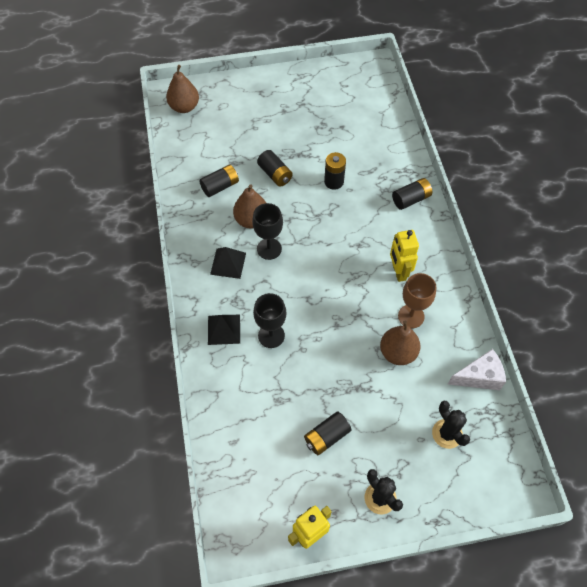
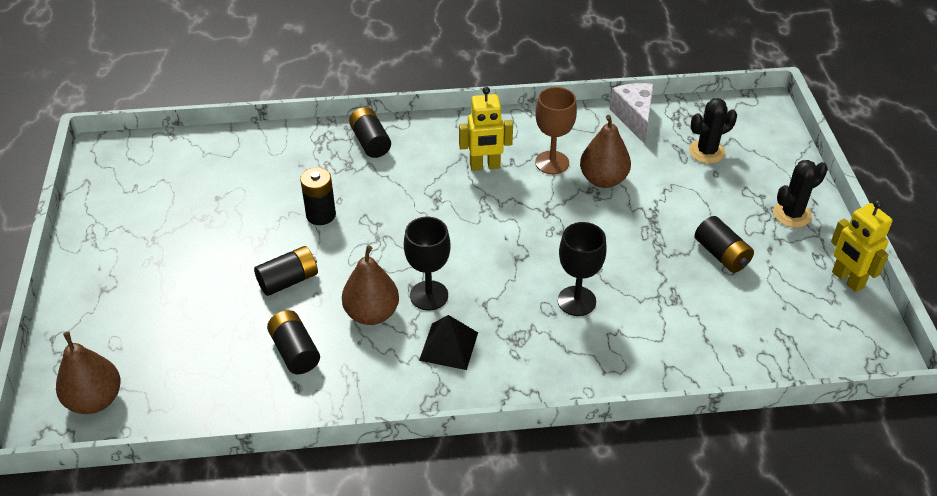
camera: 85 degrees left, 15 degrees down
black pyramid [208,315,240,345] -> none

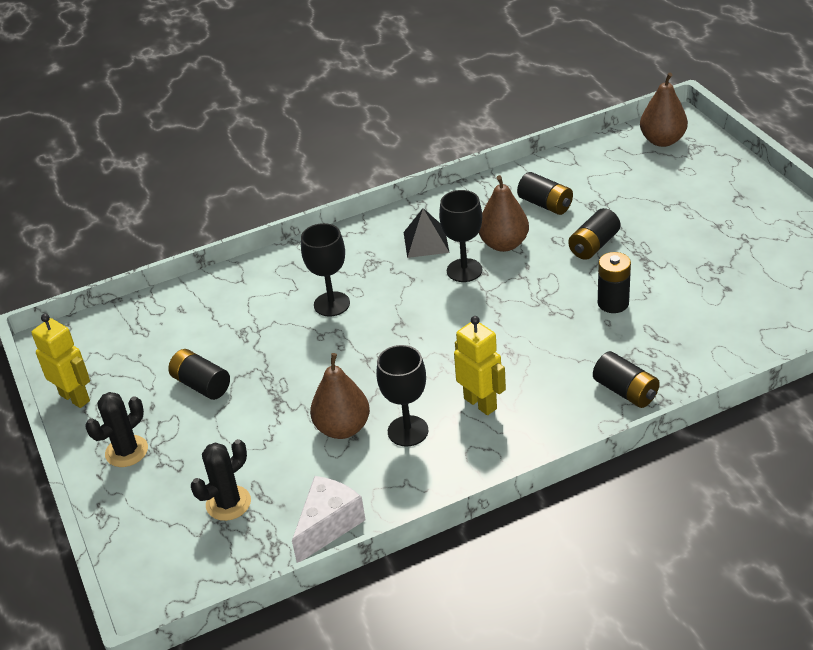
camera: 165 degrees right, 5 degrees down
yellow robot [459,87,513,171] -> yellow robot turned 75 degrees clockwise [454,316,506,415]
brown goblet [535,87,577,174] -> black goblet [377,345,428,447]
white cheese [610,83,654,144] -> white cheese turned 120 degrees counterclockwise [292,476,365,563]

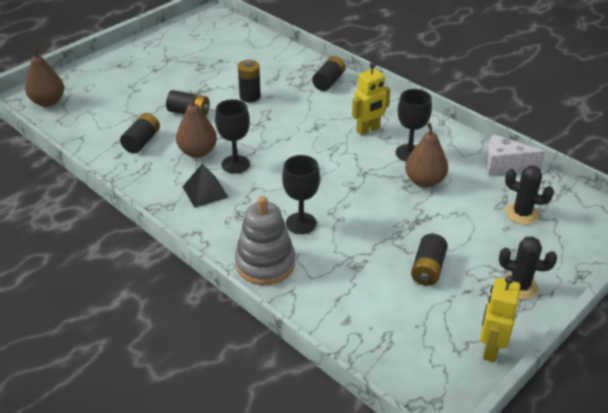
camera: 115 degrees left, 0 degrees up
yellow robot [454,316,506,415] -> yellow robot turned 150 degrees counterclockwise [352,62,390,135]
none -> grey stacking toy [235,196,295,285]

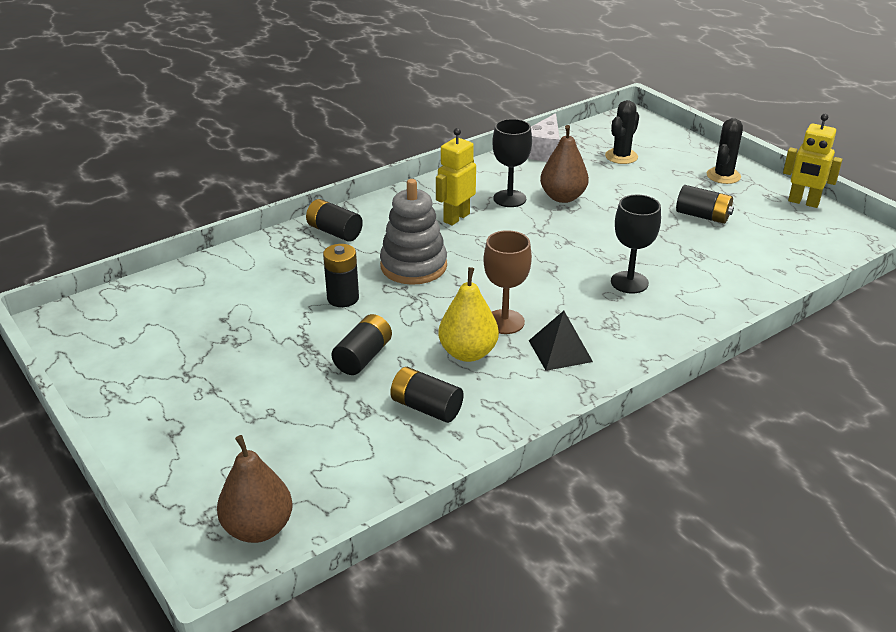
camera: 80 degrees left, 5 degrees down
brown pear [176,95,217,158] -> yellow pear [438,267,499,362]
black goblet [215,99,250,174] -> brown goblet [483,230,532,334]
grey stacking toy [235,196,295,285] -> grey stacking toy moved to [380,179,447,285]
yellow robot [352,62,390,135] -> yellow robot turned 120 degrees counterclockwise [436,128,476,226]

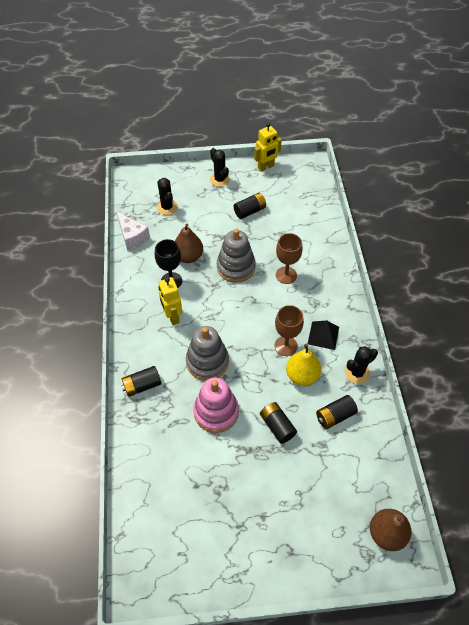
camera: 60 degrees left, 20 degrees up
black battery [323,244,359,307] -> pink stacking toy [193,378,239,433]
black goblet [611,194,661,294] -> brown goblet [276,233,303,284]
none -> grey stacking toy [217,229,256,283]
none -> black cactus [345,346,378,384]

